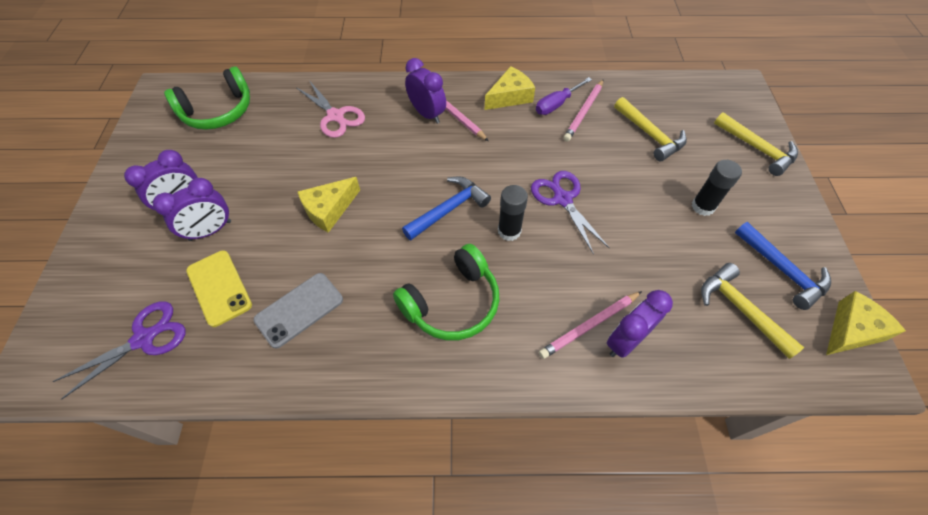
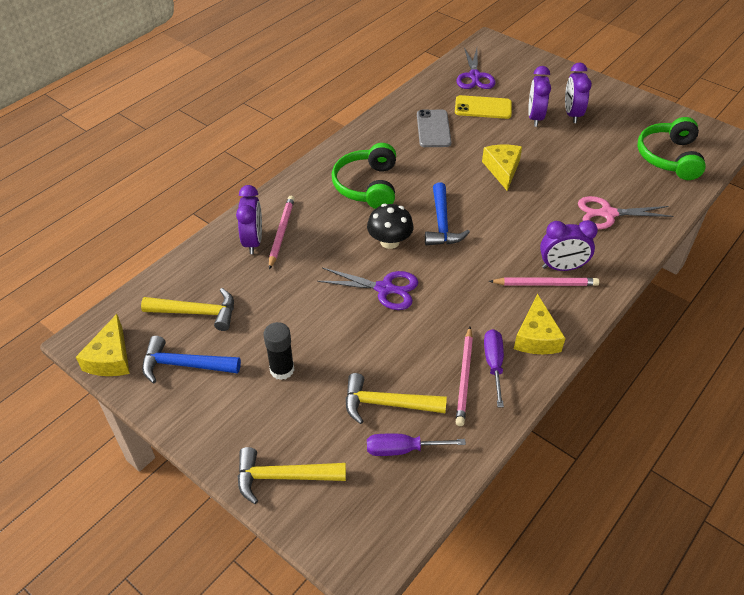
camera: 130 degrees right, 10 degrees down
black glue stick [498,185,528,241] -> black mushroom [367,204,414,249]
pink pencil [563,80,603,141] -> pink pencil turned 150 degrees counterclockwise [456,327,473,426]
none -> purple screwdriver [367,433,466,456]

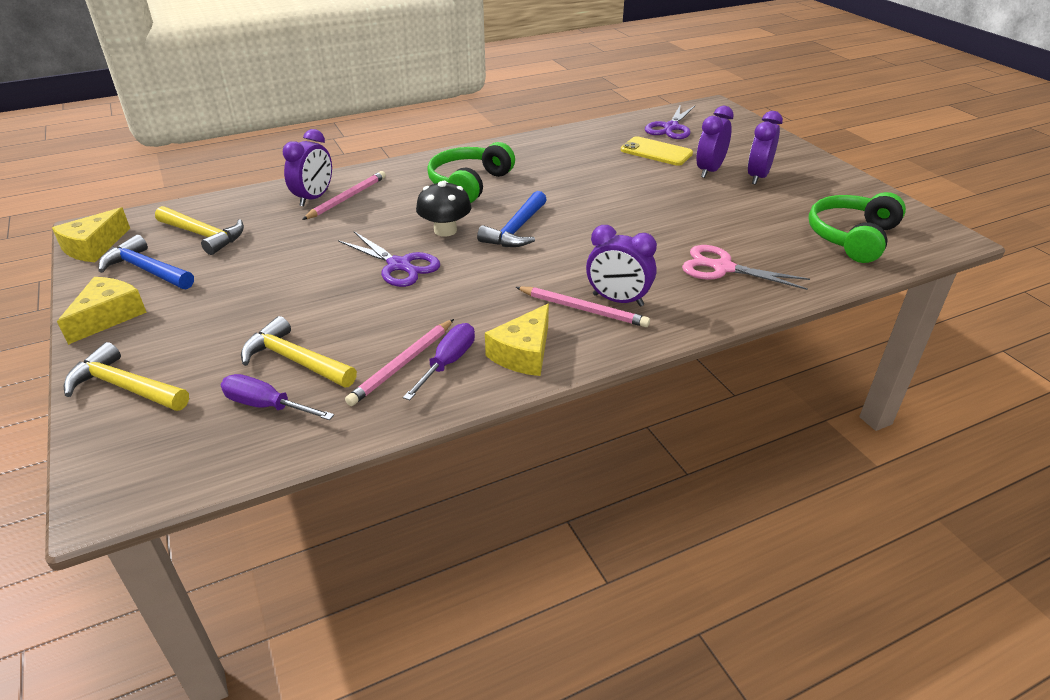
camera: 25 degrees right, 10 degrees down
black glue stick [263,322,294,380] -> none
grey phone [417,110,452,147] -> none
yellow cheese [482,145,522,191] -> yellow cheese moved to [57,277,147,345]

